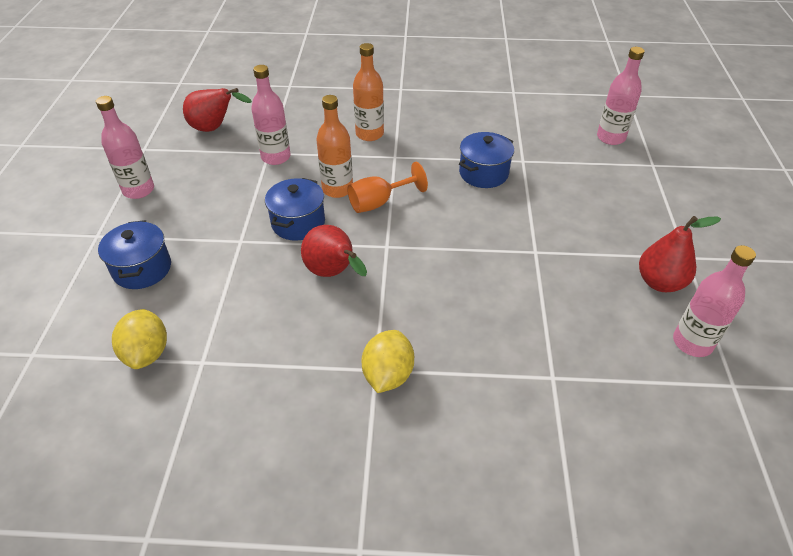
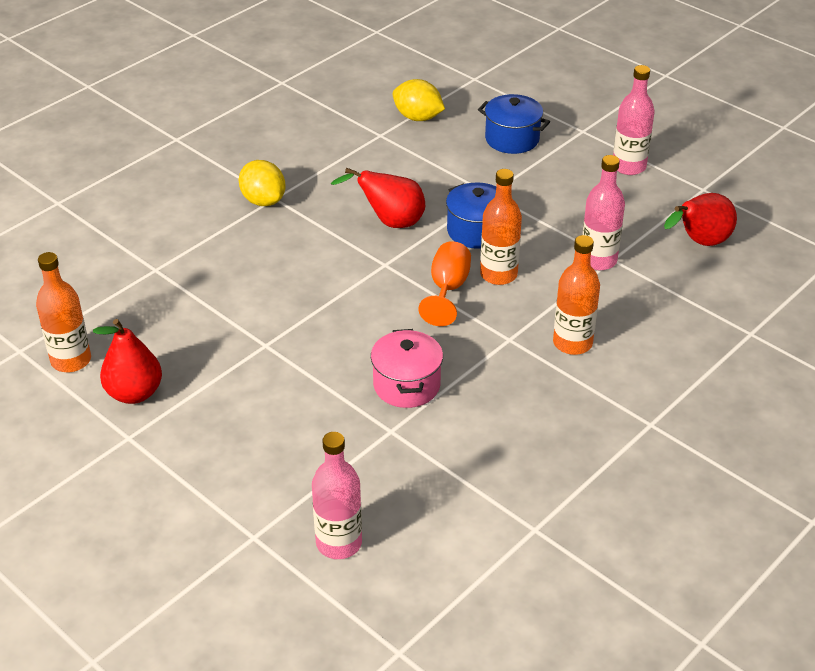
camera: 130 degrees right, 5 degrees down
blue pot [459,132,514,188] -> pink pot [371,329,443,408]
pink bottle [673,245,756,357] -> orange bottle [36,252,91,372]

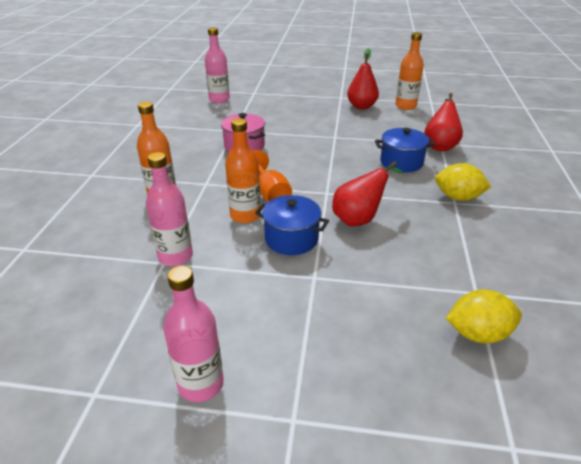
camera: 145 degrees right, 5 degrees down
blue pot [478,94,550,154] -> blue pot moved to [375,128,435,172]
red pear [664,193,737,246] -> red pear moved to [424,93,463,151]

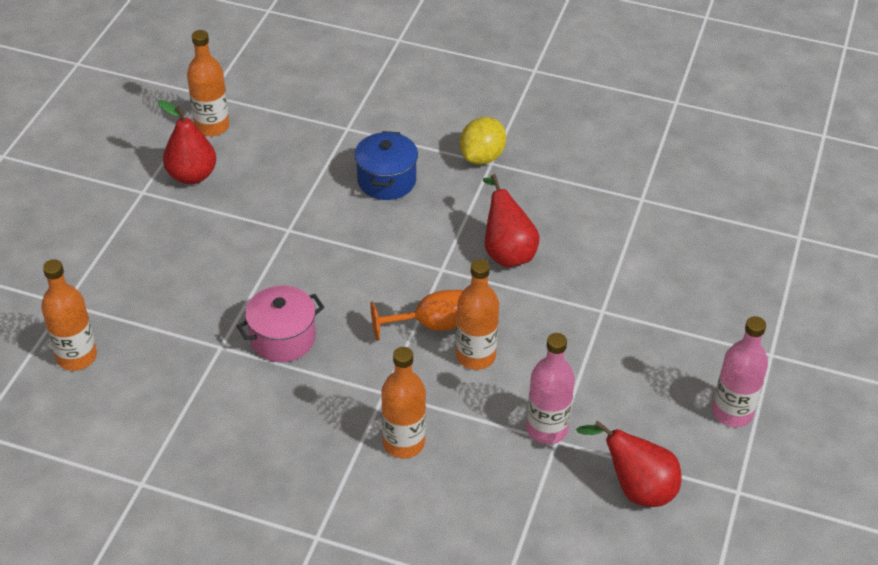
camera: 80 degrees left, 10 degrees up
pink bottle [205,27,230,103] -> orange bottle [41,259,97,371]
blue pot [255,195,329,255] -> none
red pear [424,93,463,151] -> red pear moved to [576,421,682,507]
yellow lemon [446,290,522,344] -> none

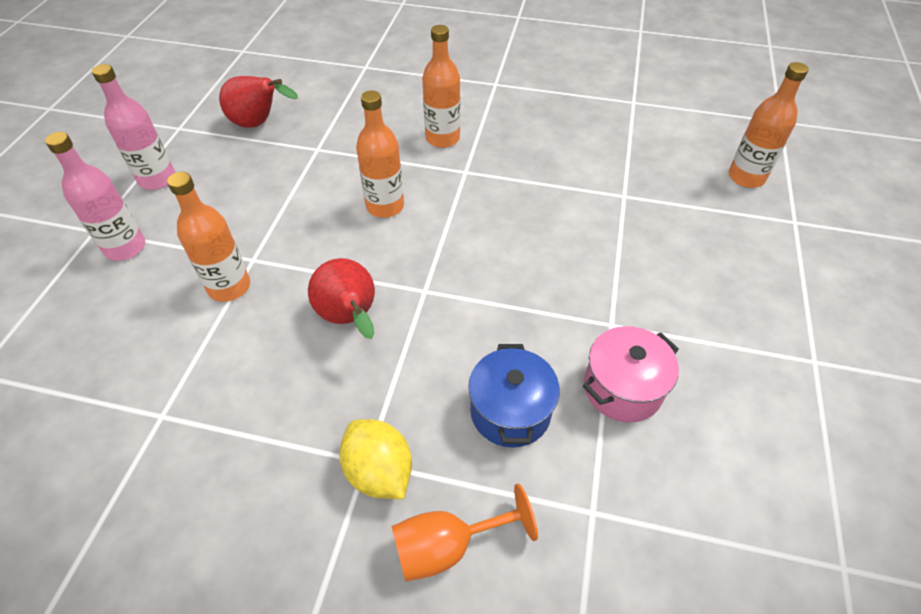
camera: 175 degrees right, 5 degrees up
red pear [158,100,216,184] -> none
orange bottle [187,30,230,136] -> orange bottle moved to [167,172,250,302]
pink pot [237,286,324,362] -> pink pot moved to [583,326,679,422]
orange goblet [370,290,463,341] -> orange goblet moved to [391,484,538,582]
yellow lemon [460,117,506,165] -> yellow lemon turned 60 degrees counterclockwise [339,419,412,499]
pink bottle [526,333,575,444] -> pink bottle moved to [45,132,145,261]

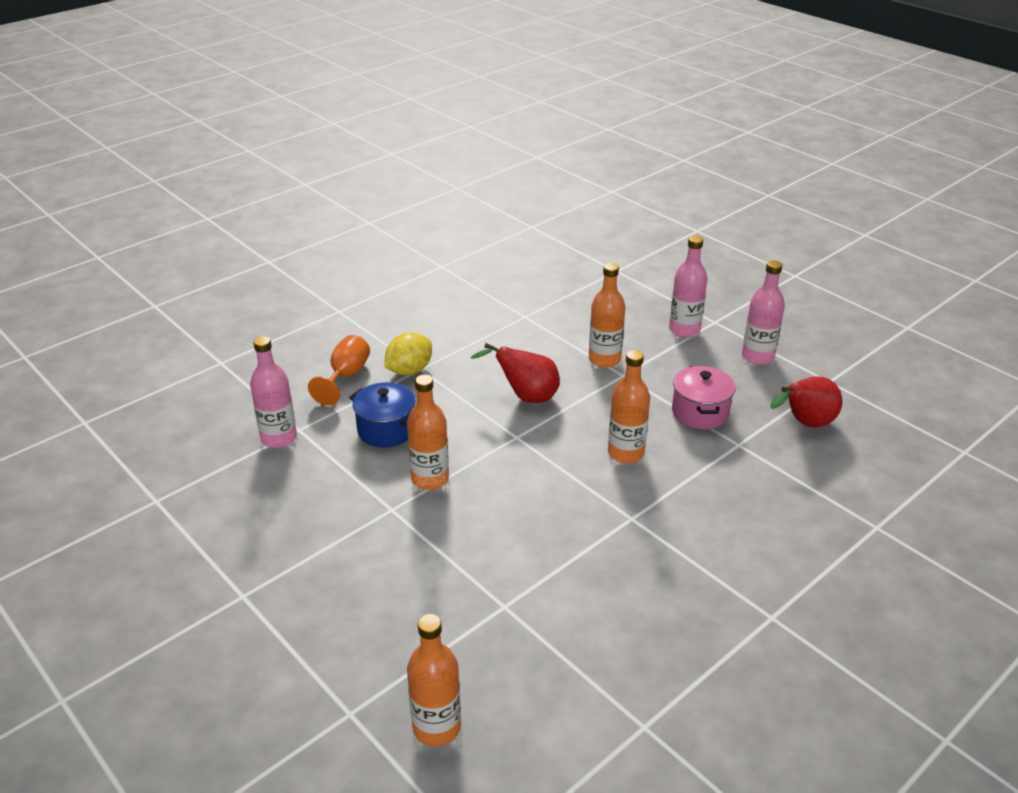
camera: 125 degrees right, 15 degrees down
yellow lemon [339,419,412,499] -> yellow lemon turned 45 degrees counterclockwise [384,332,432,375]
orange bottle [422,25,460,148] -> orange bottle moved to [407,375,449,490]
pink pot [583,326,679,422] -> pink pot moved to [672,366,736,429]
none -> pink bottle [250,336,297,448]

